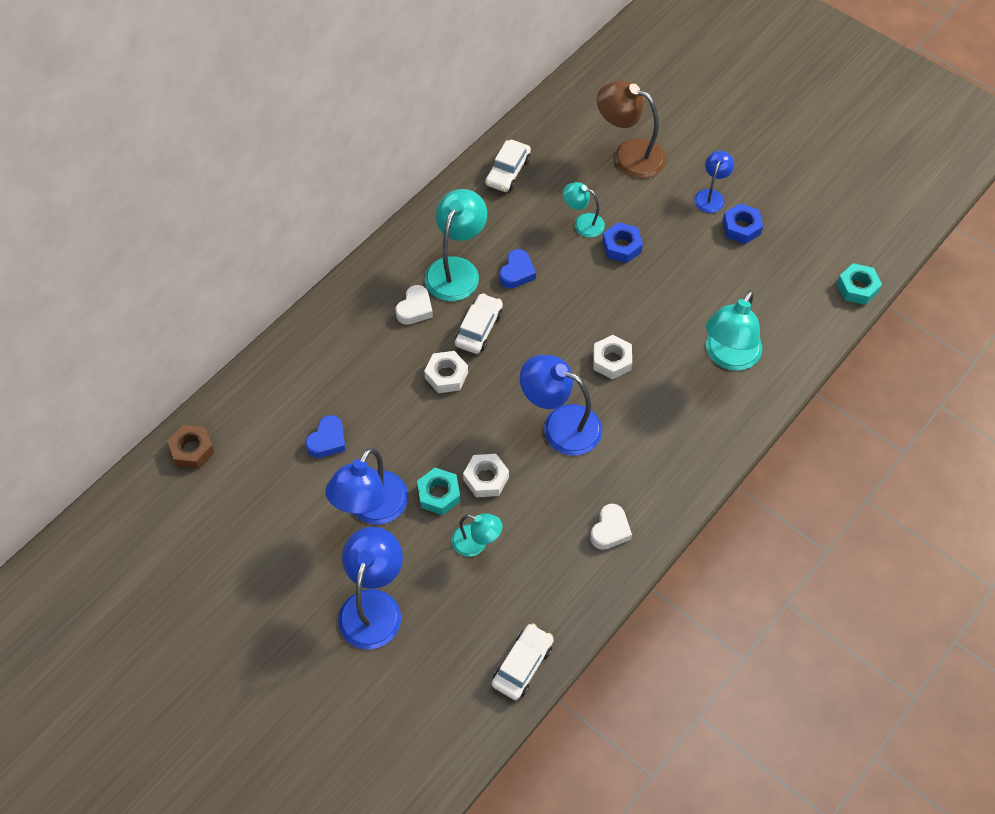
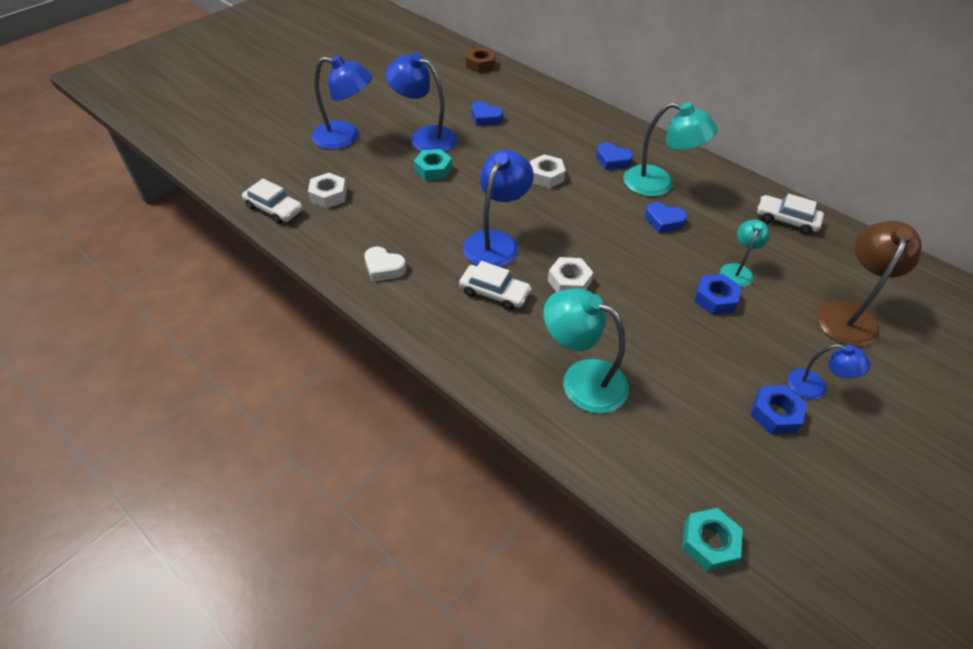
camera: 90 degrees right, 10 degrees down
white heart [395,285,433,325] -> blue heart [596,143,633,170]
turquoise lamp [452,513,502,557] -> none
white car [455,293,503,354] -> white car moved to [459,261,532,310]
white nut [463,454,509,497] -> white nut moved to [308,173,347,209]

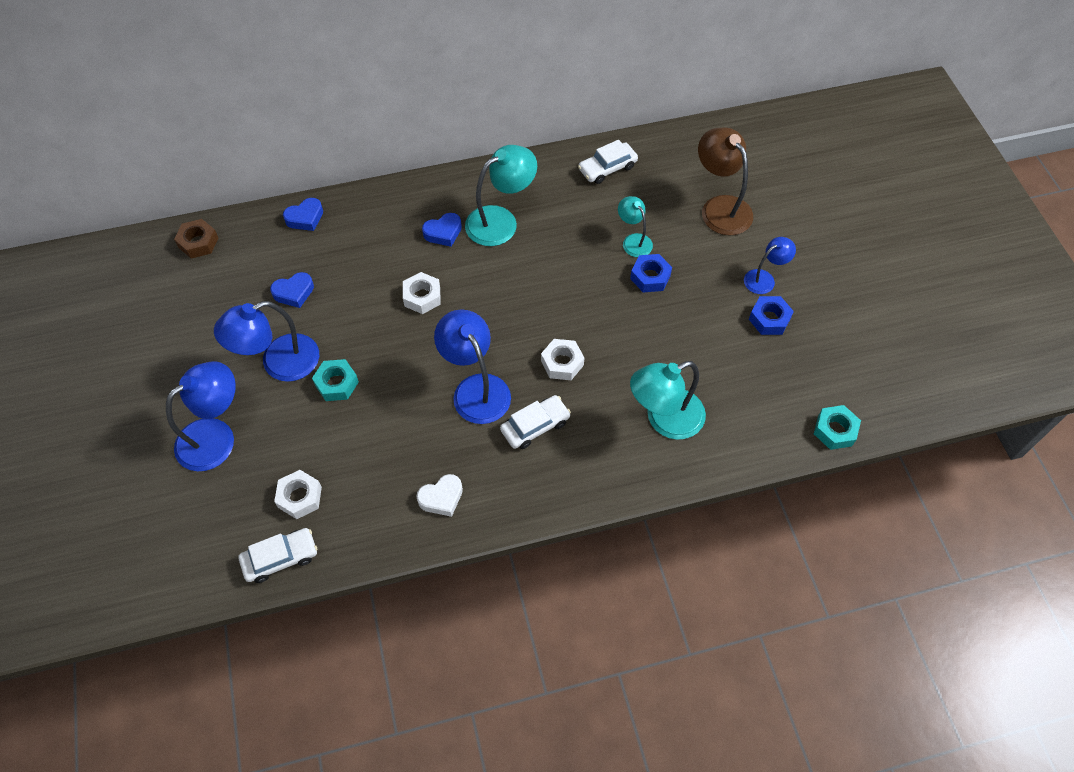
camera: 55 degrees left, 10 degrees up
blue heart [645,202,687,233] -> blue heart moved to [283,198,323,231]

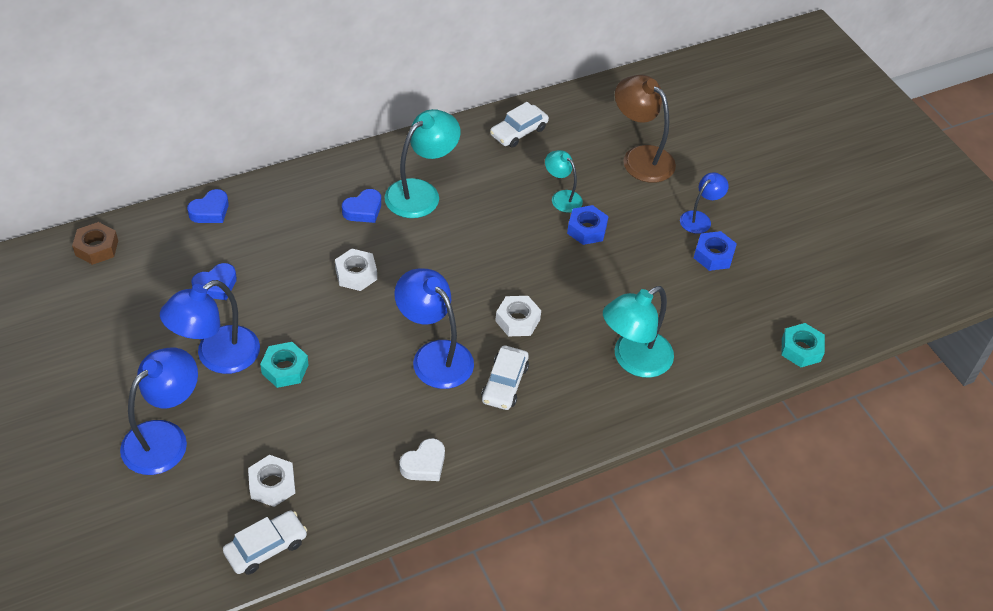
camera: 15 degrees left, 10 degrees down
white car [500,395,571,449] -> white car turned 150 degrees clockwise [481,346,529,410]

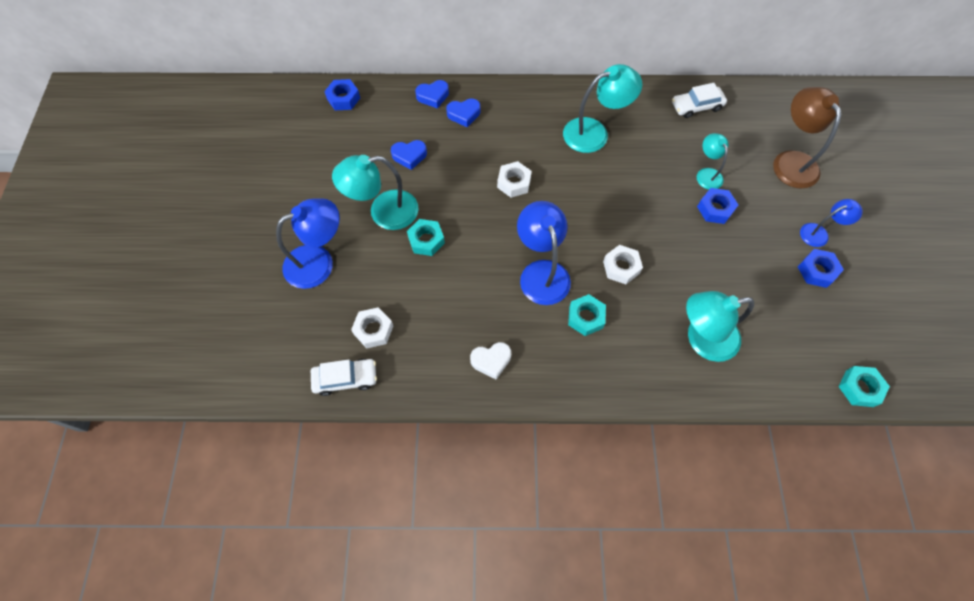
camera: 30 degrees right, 15 degrees up
brown nut [72,222,118,265] -> blue nut [324,79,360,110]
blue lamp [160,280,260,374] -> turquoise lamp [332,155,419,230]
blue heart [342,189,381,223] -> blue heart moved to [446,99,480,127]
white car [481,346,529,410] -> turquoise nut [568,294,606,336]

